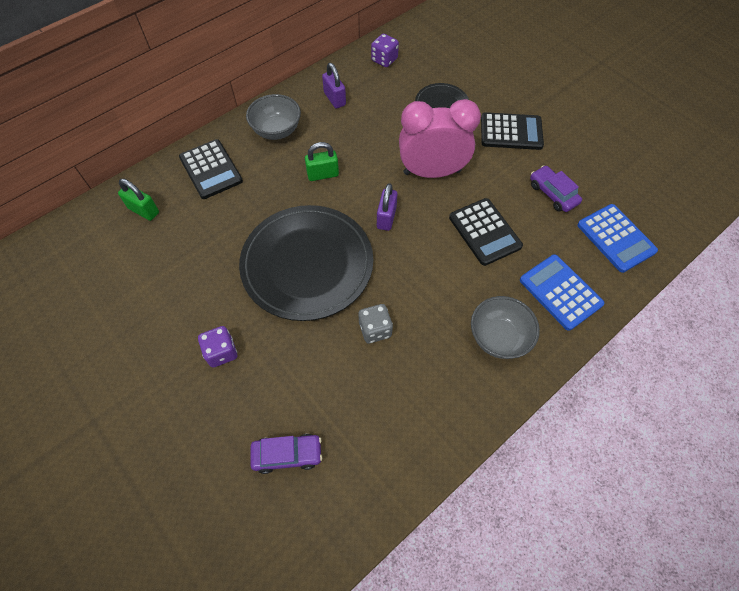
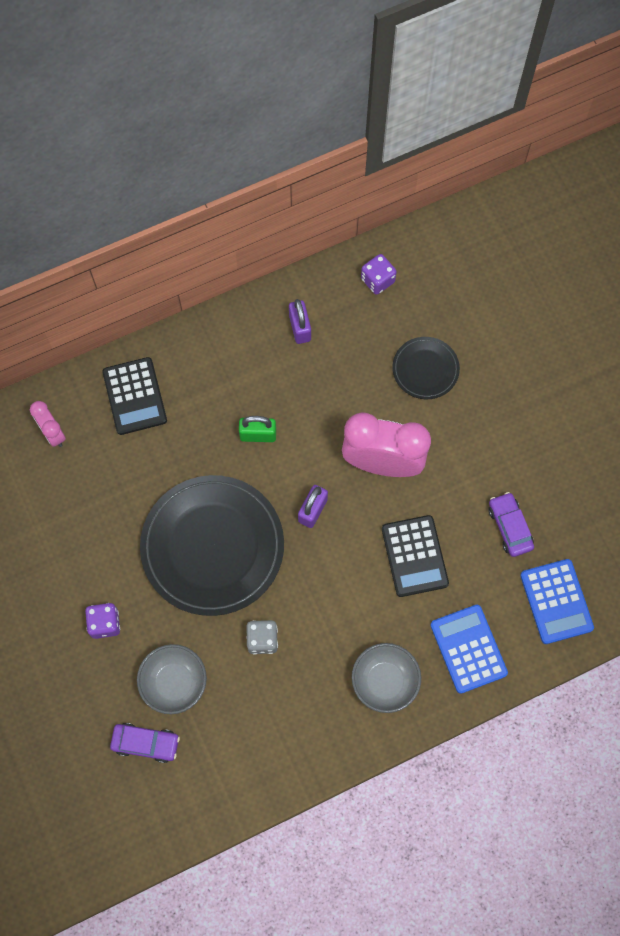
camera: 15 degrees right, 10 degrees up
green padlock [118,179,159,221] -> pink clock [30,401,66,447]
grey bowl [246,94,301,140] -> grey bowl moved to [137,644,207,714]
black calculator [481,112,544,150] -> none

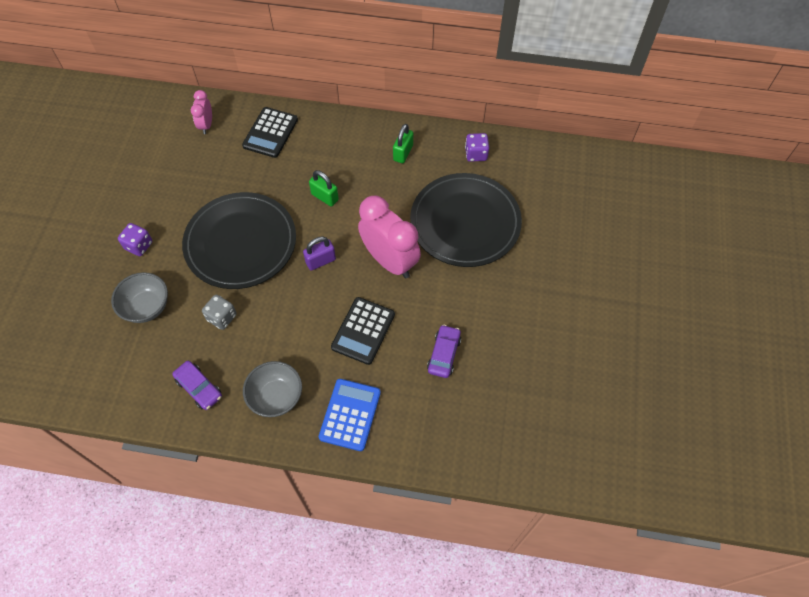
camera: 35 degrees right, 10 degrees down
purple car [110,723,180,763] -> purple car moved to [172,361,222,410]
purple padlock [289,299,311,344] -> green padlock [393,124,413,163]
black plate [392,337,460,399] -> black plate [410,173,522,267], size x2.04
blue calculator [520,559,594,644] -> none

